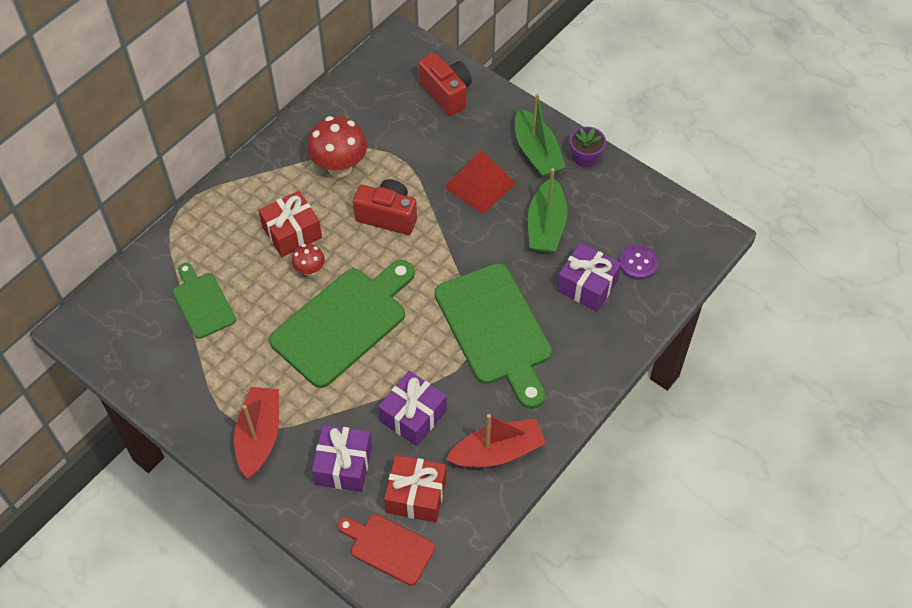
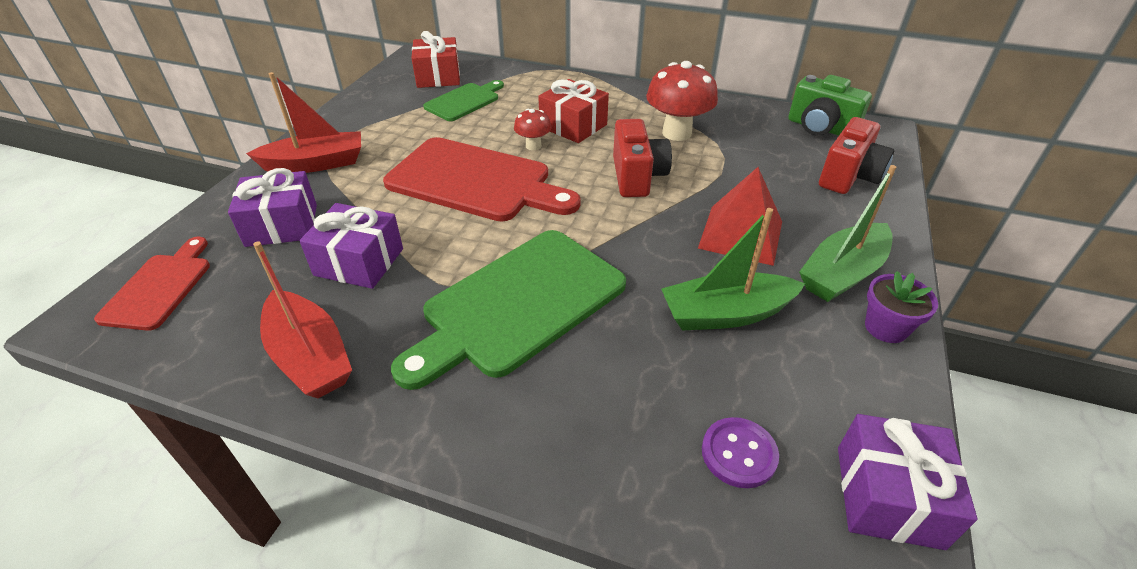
camera: 70 degrees right, 15 degrees down
green cutting board [269,260,415,388] -> red cutting board [383,137,581,222]
red gift [384,455,446,523] -> red gift moved to [412,31,460,88]
purple gift [557,243,622,312] -> purple gift moved to [838,414,978,550]
none -> green camera [788,75,872,136]

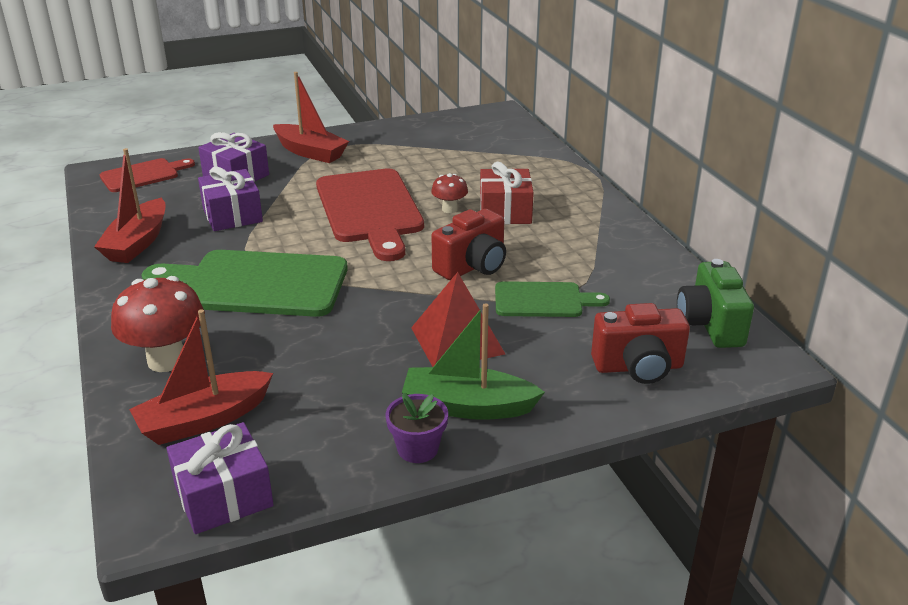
camera: 50 degrees right, 10 degrees down
red gift [412,31,460,88] -> none
green cutting board [423,80,504,121] -> green cutting board moved to [495,281,610,317]
red mushroom [646,61,718,141] -> red mushroom moved to [111,276,205,372]
green boat [661,208,805,331] -> none
purple button [702,417,779,488] -> red boat [129,309,273,445]

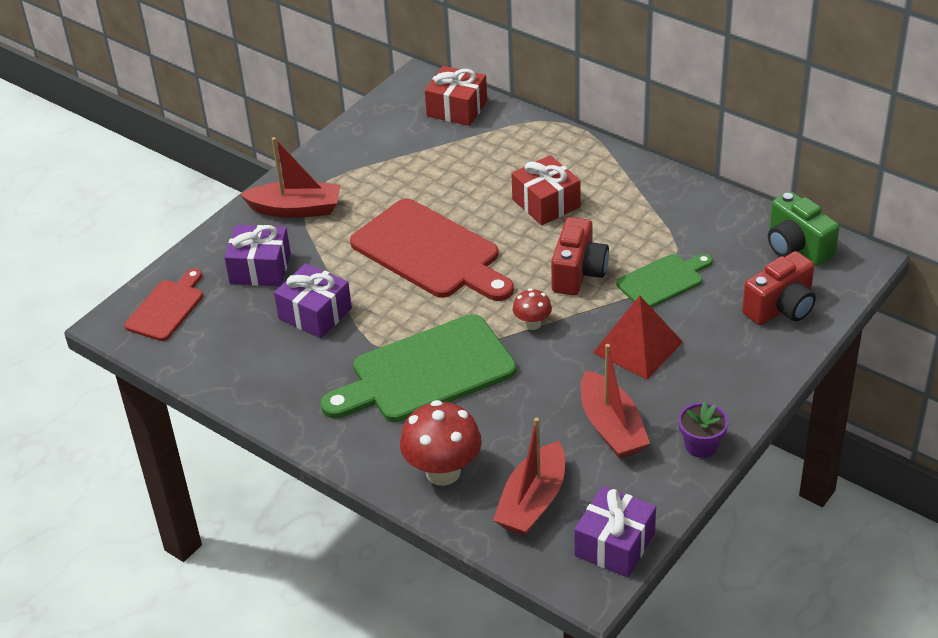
camera: 30 degrees left, 10 degrees up
red boat [94,148,166,263] -> red boat moved to [581,344,650,459]
green boat [402,303,545,420] -> none
red mushroom [431,173,468,213] -> red mushroom moved to [513,288,552,330]
none -> red gift [425,66,487,126]

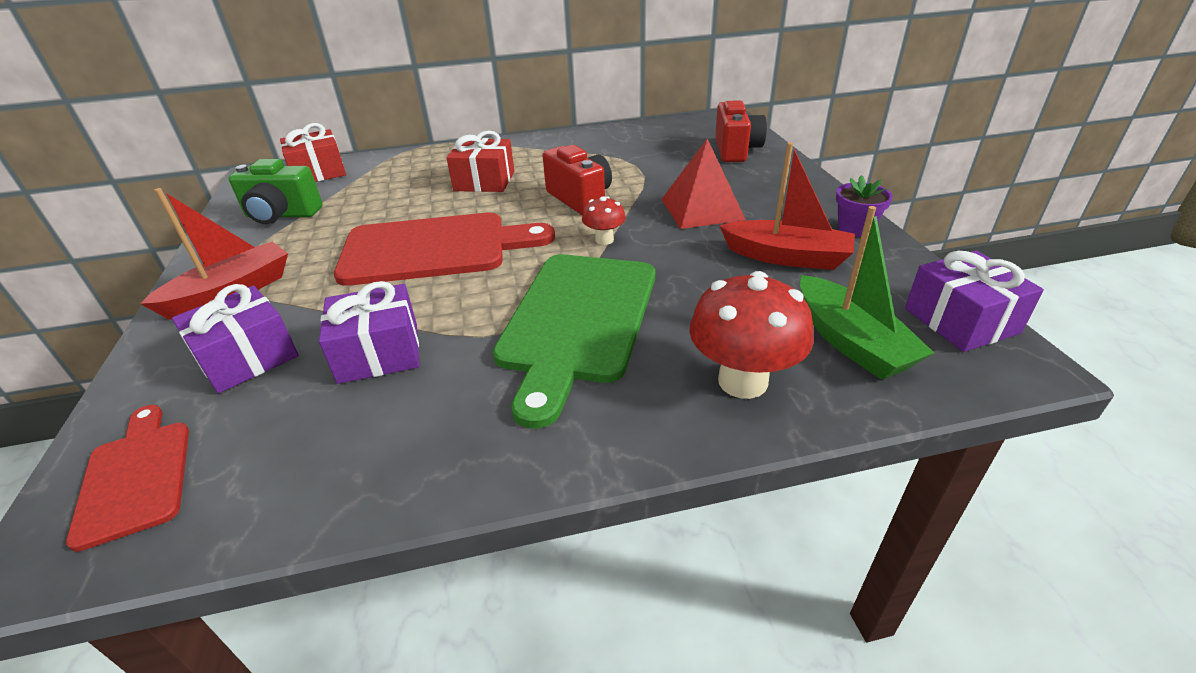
camera: 50 degrees left, 5 degrees down
red boat [493,417,565,536] -> green boat [800,206,934,380]
green cutting board [616,254,713,308] -> none
green camera [768,191,840,266] -> green camera moved to [229,159,323,224]

